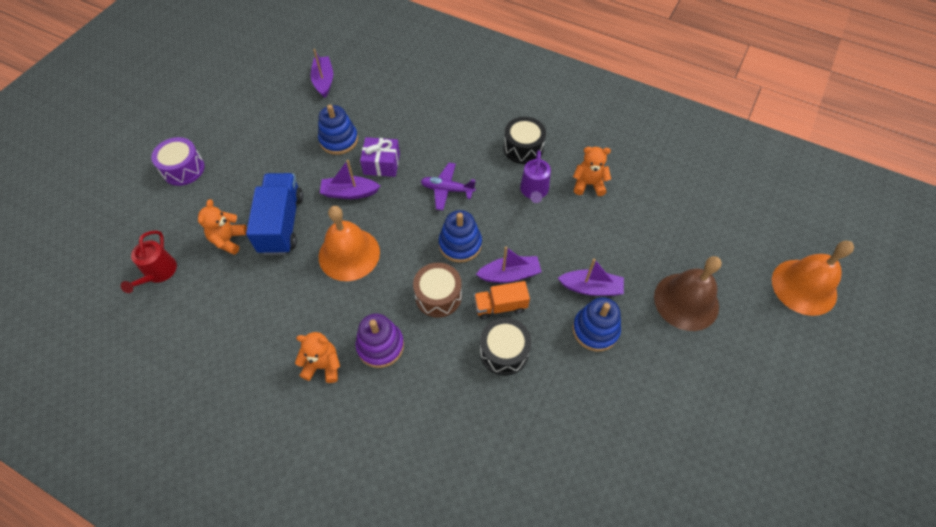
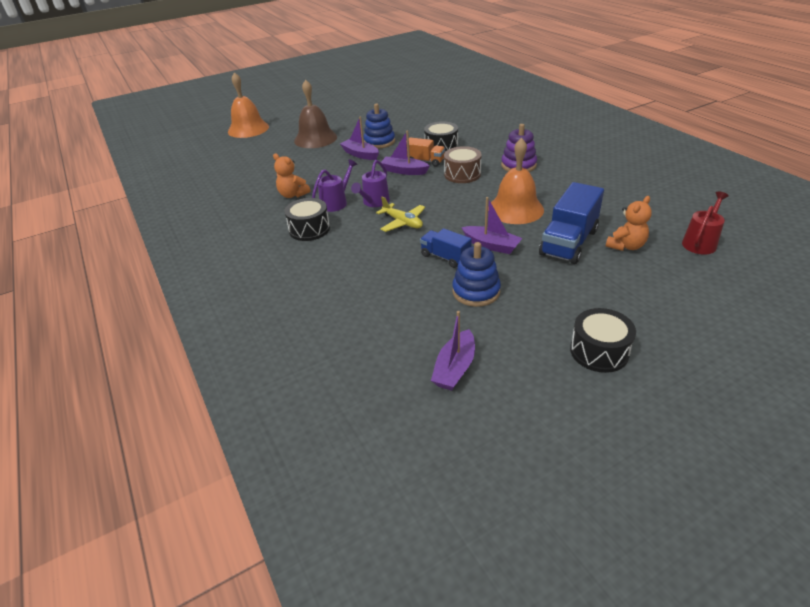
camera: 145 degrees left, 20 degrees down
purple drum [151,137,205,186] -> none
orange teddy bear [295,332,340,383] -> none
purple gift [360,137,400,177] -> blue truck [420,228,472,268]
purple plane [421,163,476,210] -> yellow plane [376,196,425,232]
blue stacking toy [439,210,482,263] -> none
none -> purple watering can [351,160,390,207]
none -> black drum [570,308,636,373]

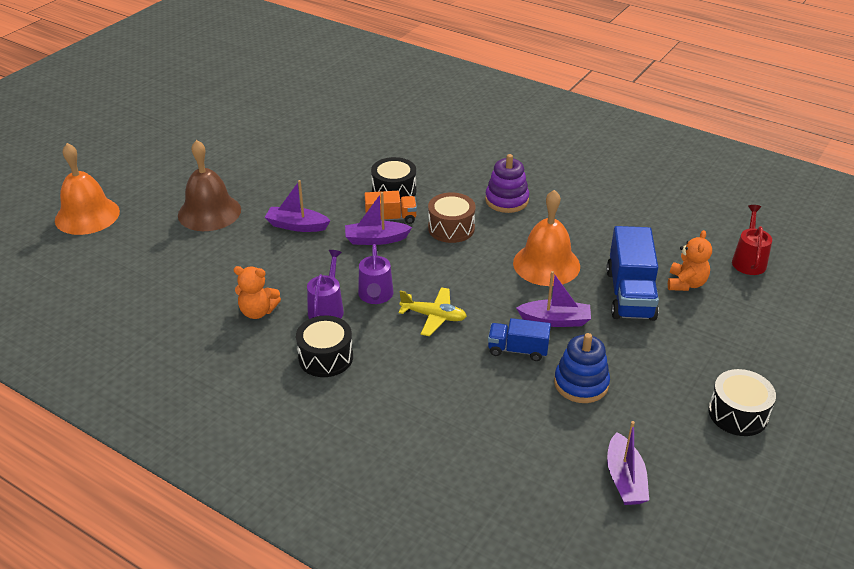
camera: 30 degrees left, 0 degrees up
blue stacking toy [363,103,395,149] -> none

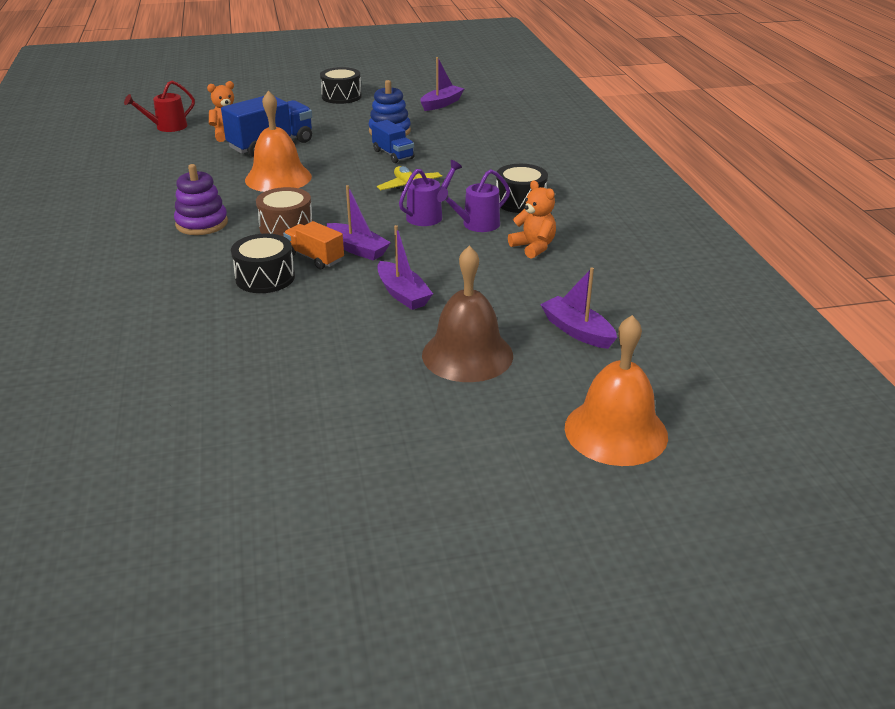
camera: 135 degrees left, 5 degrees down
purple boat [516,271,591,327] -> purple boat moved to [540,267,617,349]

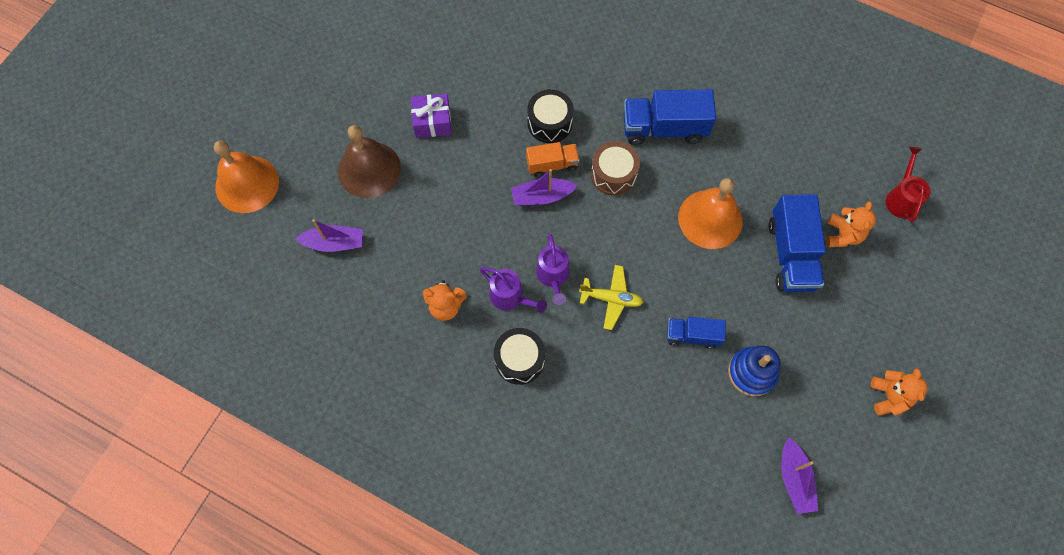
camera: 130 degrees right, 35 degrees up
purple stacking toy [174,164,228,235] -> blue truck [623,89,716,145]
black drum [320,67,362,104] -> orange teddy bear [871,369,927,416]
purple boat [377,225,433,310] -> none
purple watering can [437,169,510,232] -> purple watering can turned 120 degrees clockwise [480,267,547,313]
none -> purple gift [411,94,452,138]

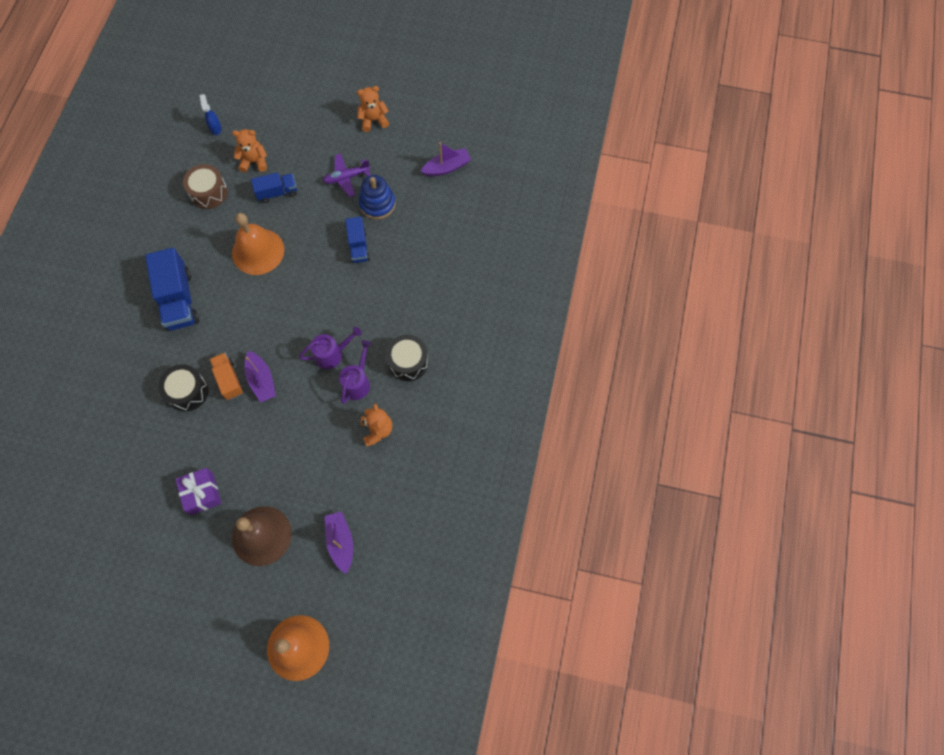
camera: 105 degrees left, 0 degrees up
yellow plane [579,265,644,330] -> none
brown drum [591,141,640,196] -> brown drum moved to [183,164,228,209]
blue truck [768,194,826,292] -> blue truck [251,172,297,203], size x0.59
red watering can [886,147,930,222] -> blue spray bottle [200,94,222,135]
none -> purple plane [323,154,371,197]

